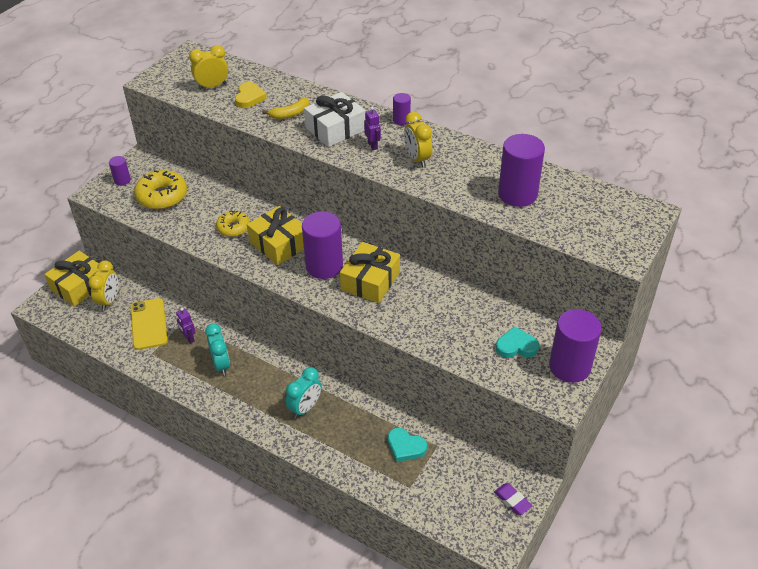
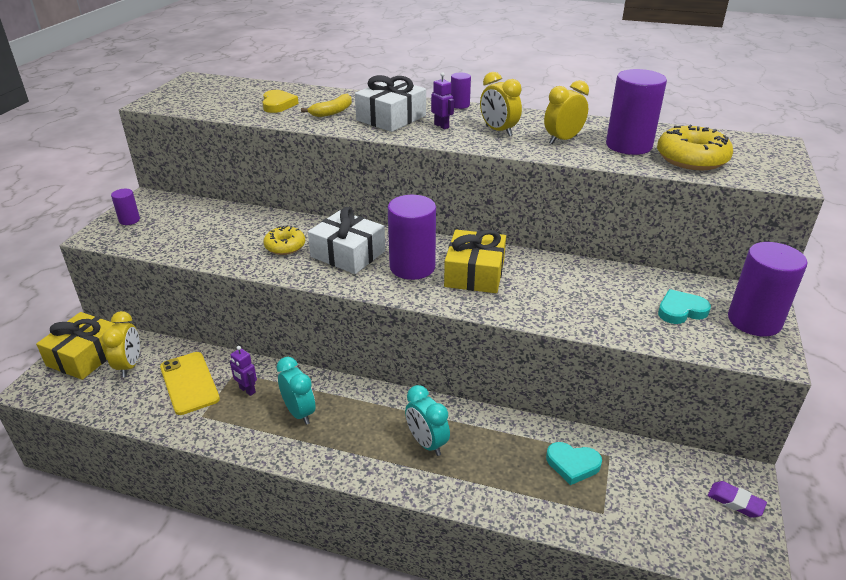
camera: 15 degrees left, 10 degrees down
yellow donut [134,170,187,210] -> yellow donut moved to [657,125,733,170]
yellow clock [189,45,228,90] -> yellow clock moved to [544,80,589,144]
yellow gift [247,206,304,265] -> white gift [308,207,385,274]
turquoise clock [286,367,322,418] -> turquoise clock turned 120 degrees clockwise [405,385,450,456]

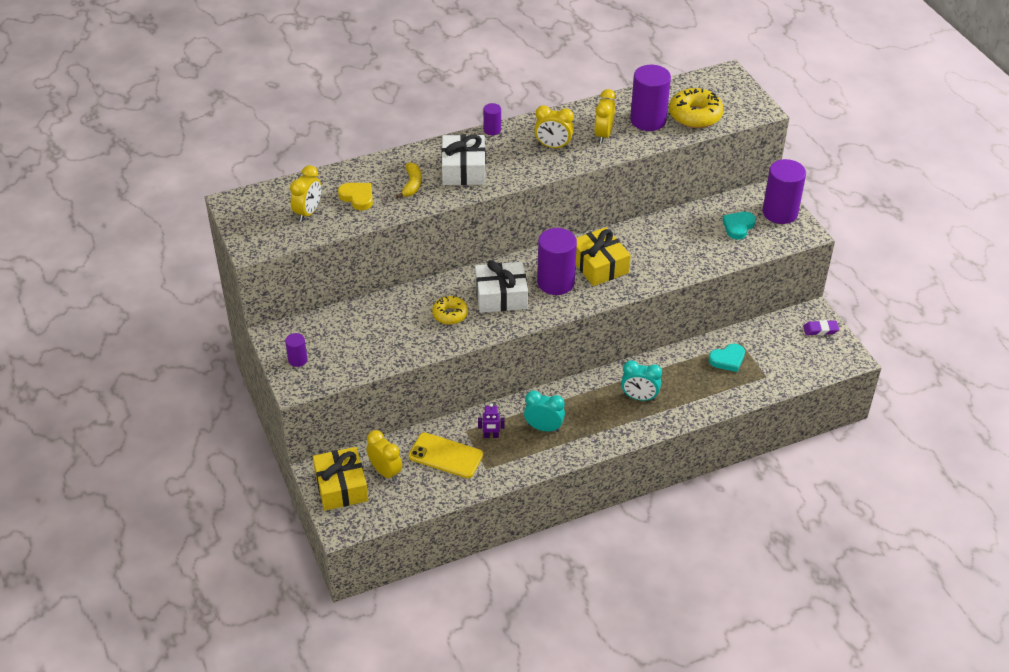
camera: 40 degrees left, 10 degrees up
purple robot [431,72,454,129] -> none
none -> yellow clock [290,165,321,222]

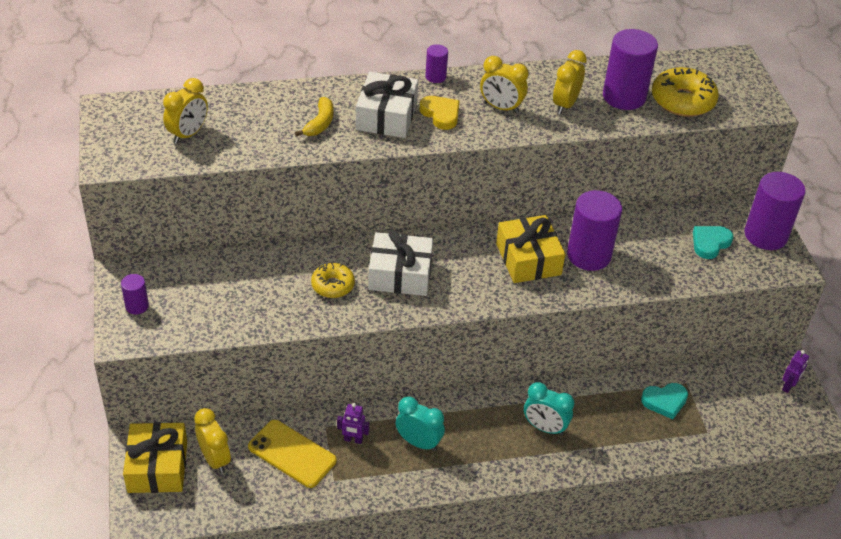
camera: 10 degrees right, 0 degrees up
yellow heart [338,183,373,210] -> yellow heart moved to [420,96,459,130]
purple cylinder [537,228,577,295] -> purple cylinder moved to [567,190,622,271]
purple eraser [803,320,839,335] -> purple robot [782,350,809,393]

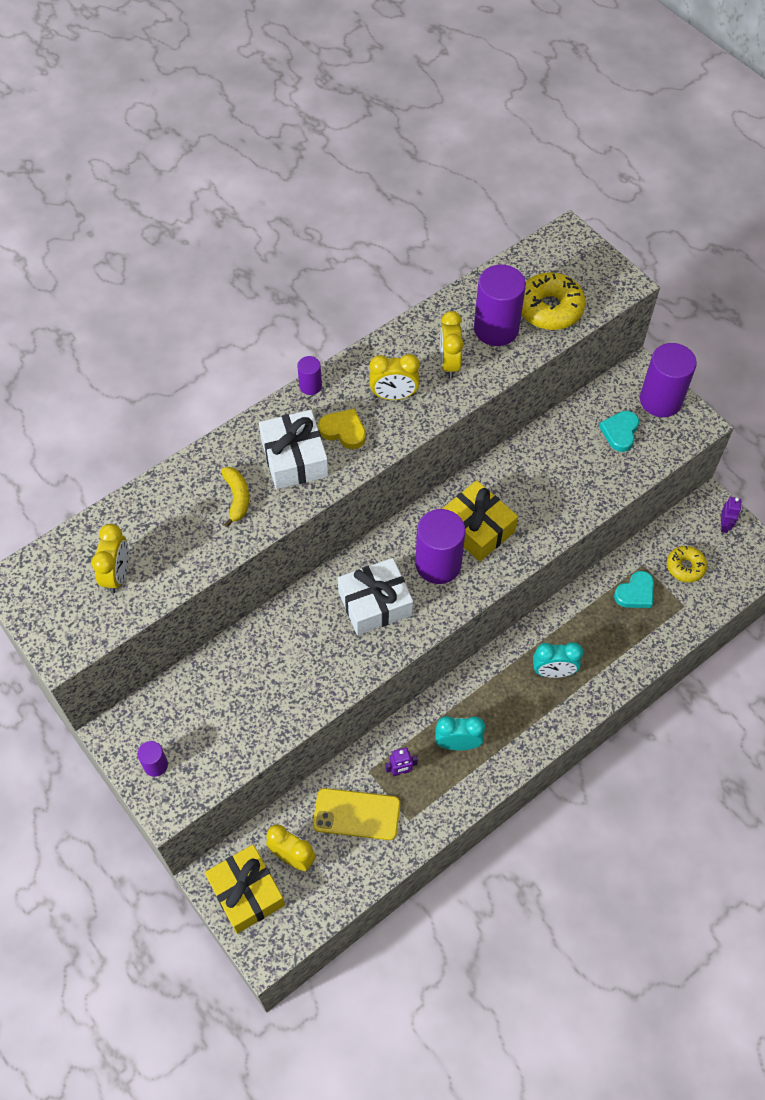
camera: 25 degrees left, 15 degrees up
yellow donut [311,263,355,298] -> yellow donut moved to [667,546,707,582]
purple cylinder [567,190,622,271] -> purple cylinder moved to [415,509,465,584]

